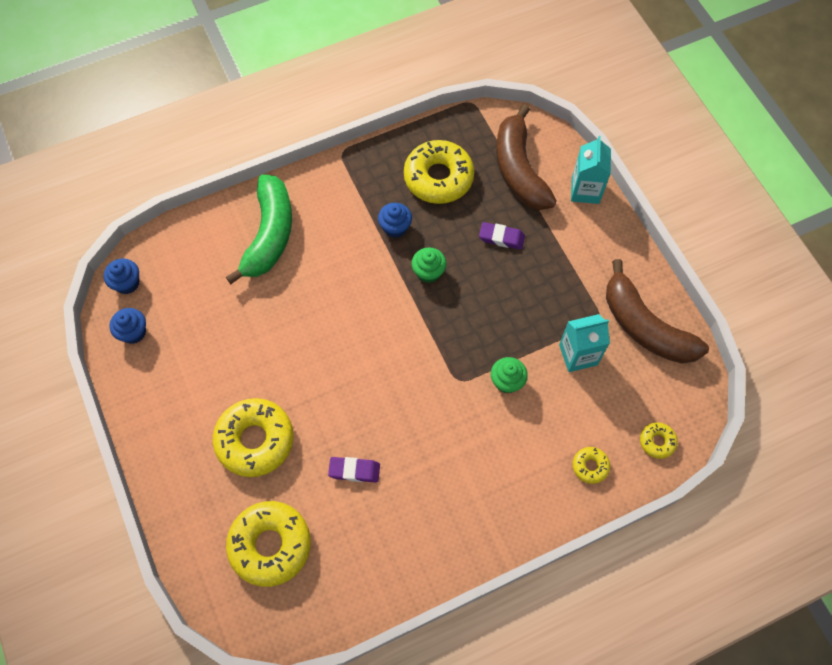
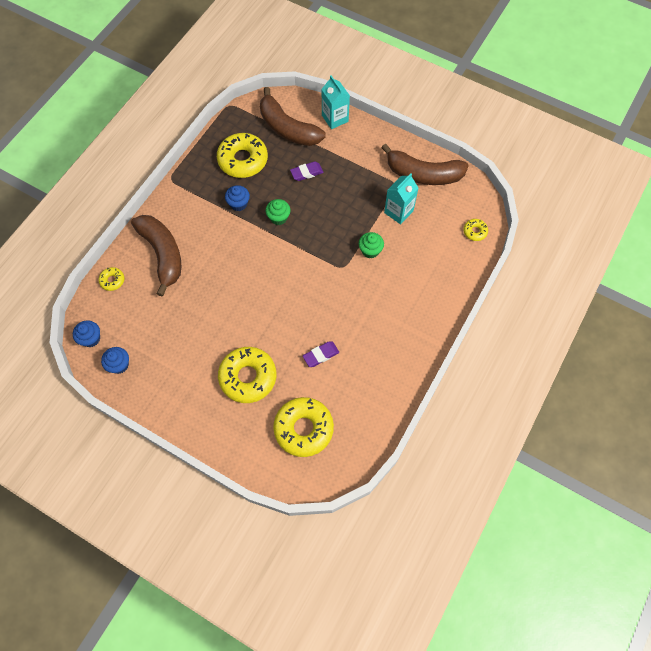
camera: 35 degrees left, 0 degrees up
green banana [226,174,292,284] -> brown banana [131,215,181,297]
yellow donut [573,447,610,484] -> yellow donut moved to [99,267,124,291]

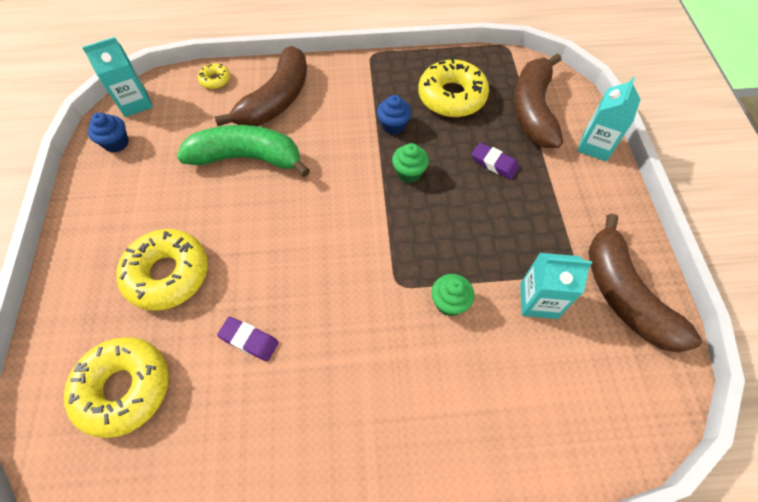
camera: 55 degrees right, 5 degrees down
blue cupcake [73,320,100,347] -> turquoise carton [82,37,153,117]
yellow donut [463,219,488,241] -> none
none -> green banana [177,125,310,177]

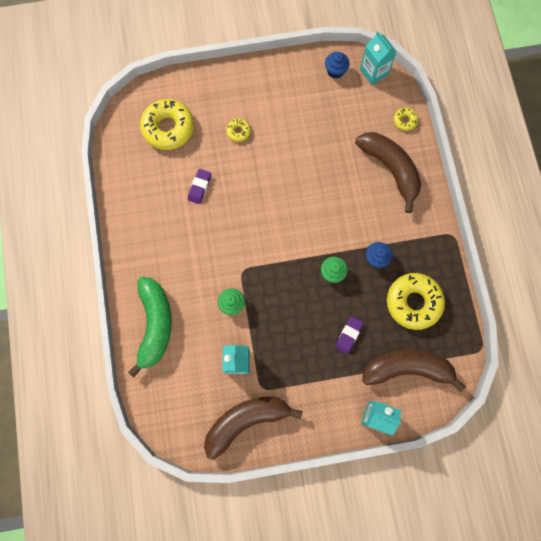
camera: 85 degrees right, 15 degrees up
yellow donut [116,229,208,311] -> yellow donut [226,118,251,142], size x0.46
green banana [177,125,310,177] -> green banana moved to [128,277,172,377]
brown banana [215,46,307,126] -> brown banana turned 150 degrees counterclockwise [355,132,421,213]

